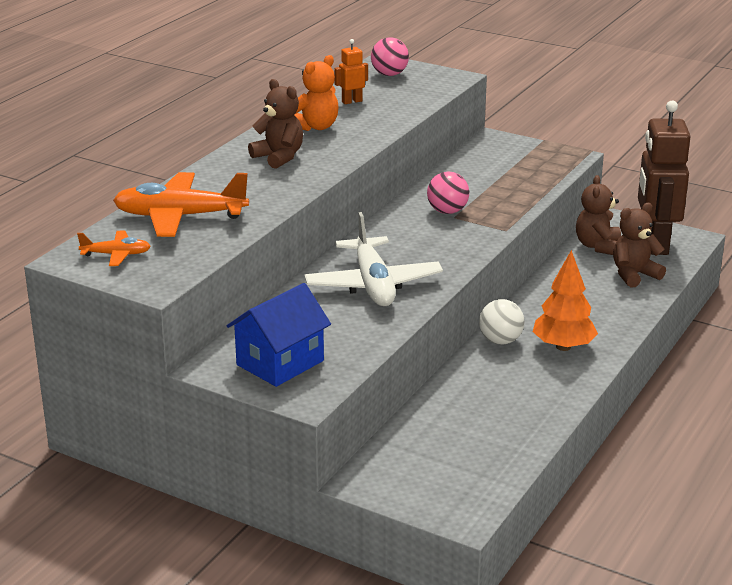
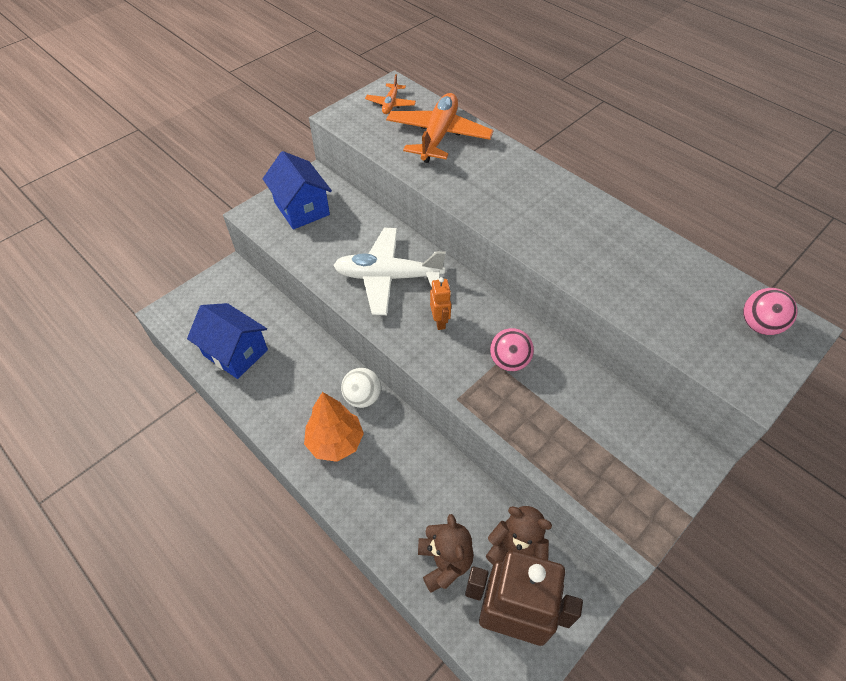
camera: 105 degrees right, 25 degrees up
brown teddy bear [248,79,303,169] -> none
orange teddy bear [295,55,339,131] -> none
orange robot [334,39,368,104] -> orange robot moved to [430,277,451,330]
none -> blue house [187,303,268,379]

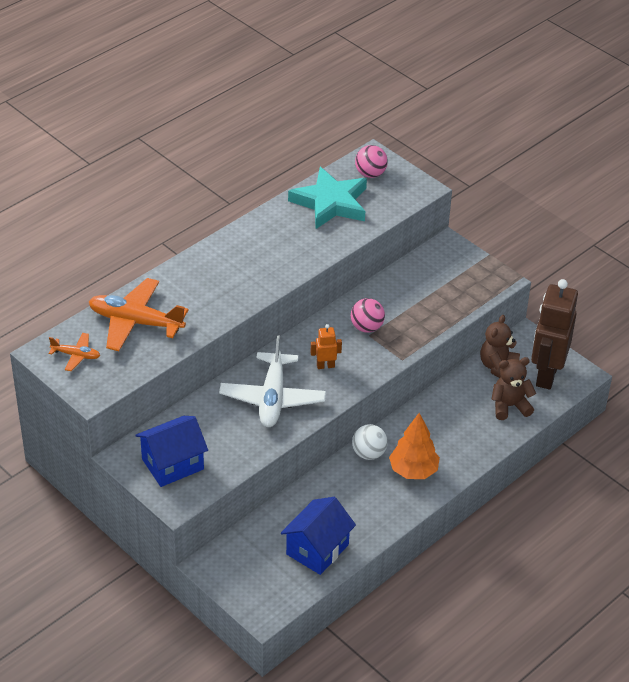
camera: 90 degrees left, 10 degrees down
none -> turquoise star [288,167,367,229]

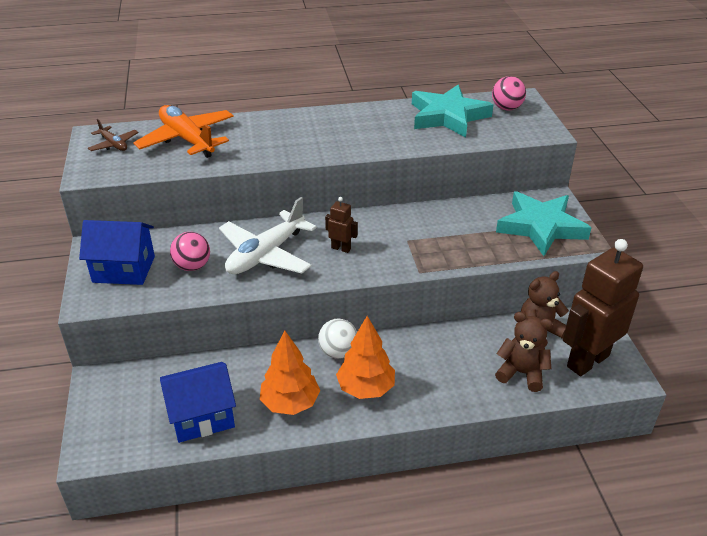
camera: 35 degrees right, 5 degrees down
orange plane [49,333,100,371] -> brown plane [88,119,138,151]
orange robot [311,324,342,369] -> brown robot [325,197,358,253]
pink ball [351,298,385,333] -> pink ball moved to [170,232,210,271]
none -> orange tree [260,330,320,415]
none -> turquoise star [496,191,591,256]

